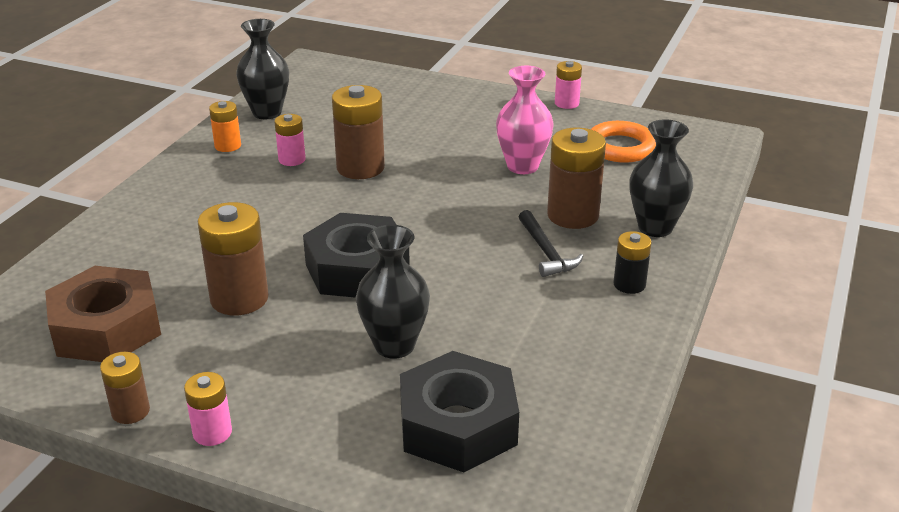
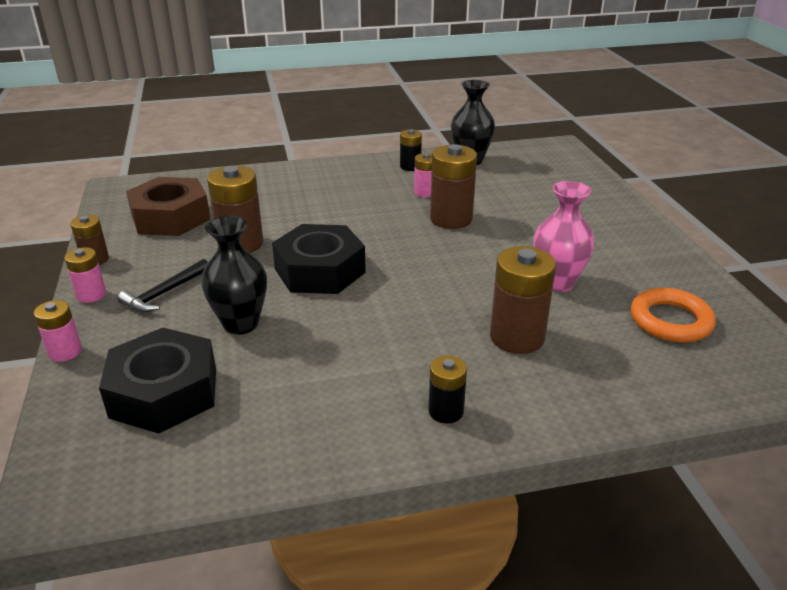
camera: 55 degrees right, 0 degrees up
orange battery [209,101,241,152] -> black battery [400,129,422,171]
black hammer [519,210,583,277] -> black hammer moved to [118,259,208,312]
pink battery [555,61,582,109] -> pink battery moved to [34,300,82,362]
black vase [629,119,693,237] -> none

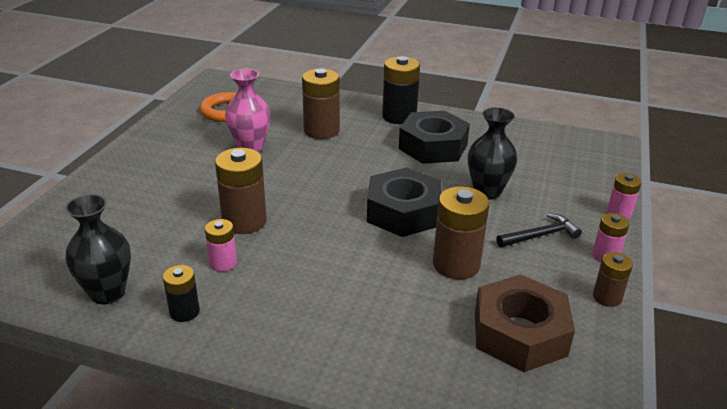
camera: 150 degrees left, 0 degrees up
black nut [99,328,216,434] -> black nut moved to [399,111,470,164]
black battery [429,355,467,424] -> black battery [382,56,420,124], size x1.76

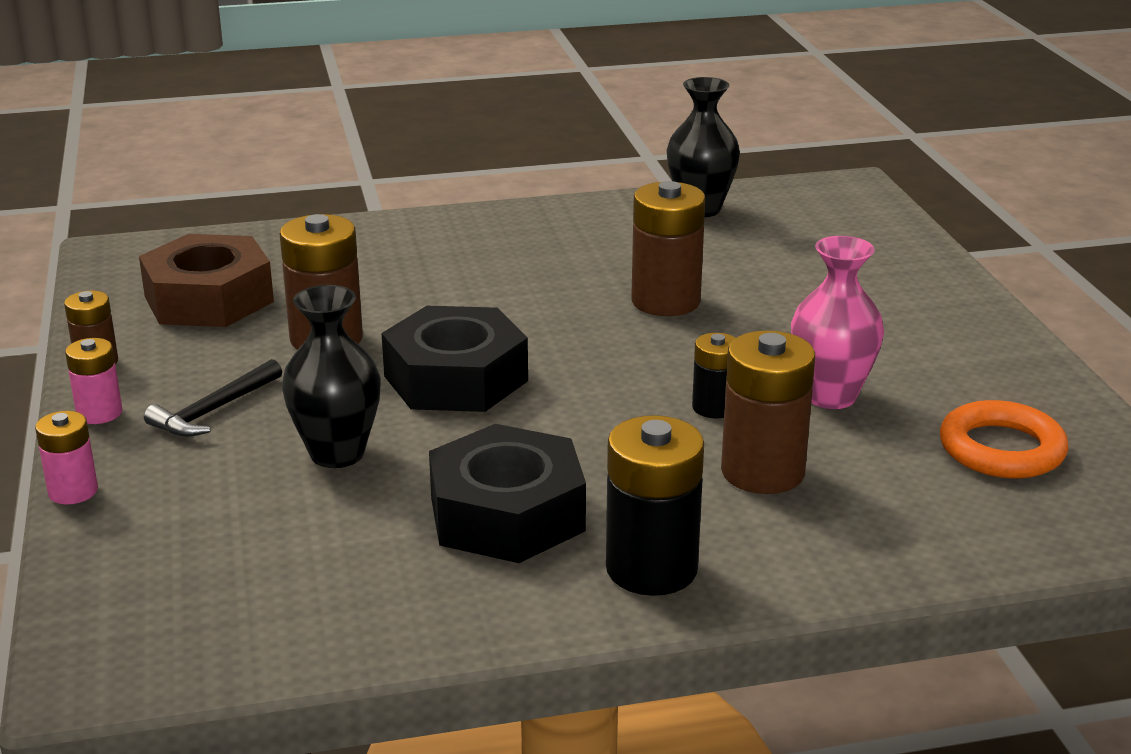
camera: 150 degrees right, 5 degrees down
black battery [163,265,200,322] -> black battery moved to [692,333,736,418]
pink battery [205,219,237,271] -> none

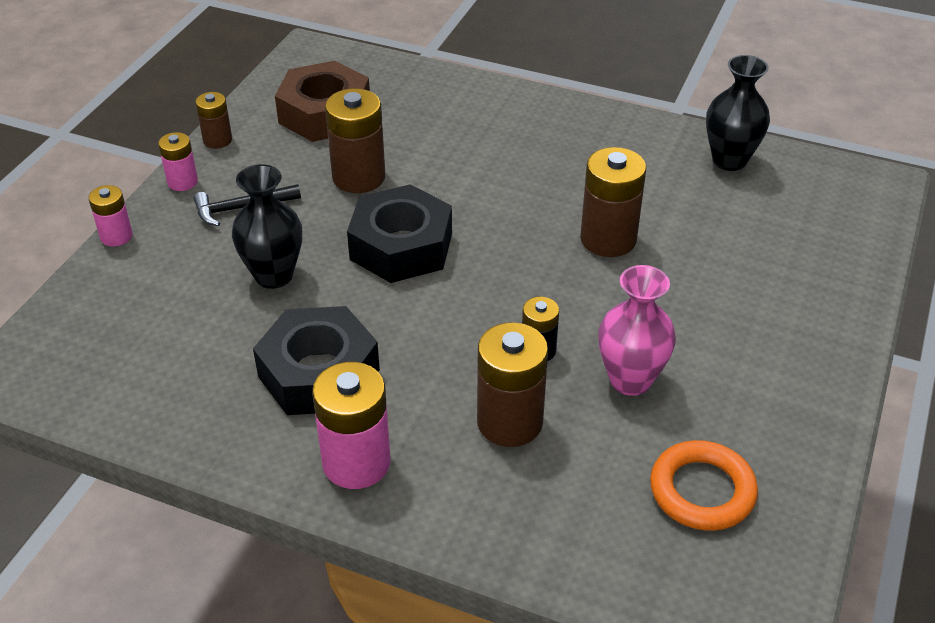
camera: 35 degrees right, 15 degrees up
black battery [606,415,704,596] -> pink battery [312,362,390,489]

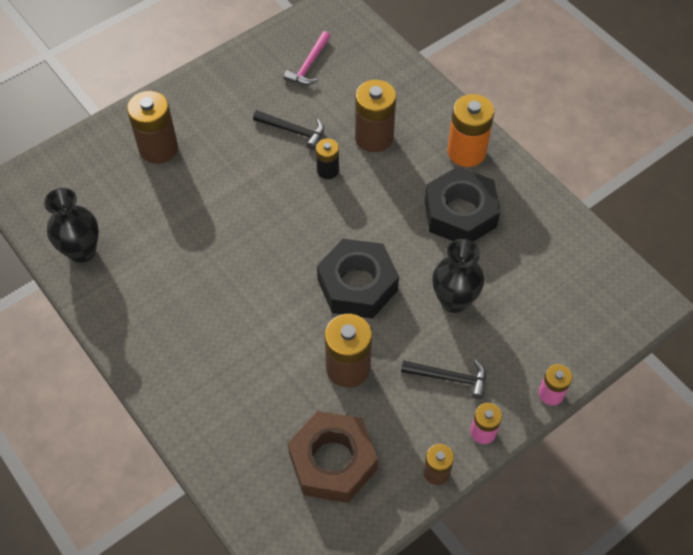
camera: 150 degrees left, 15 degrees up
pink battery [312,362,390,489] -> orange battery [447,94,495,167]
brown battery [580,147,646,257] -> brown battery moved to [127,91,178,164]
pink vase [598,265,676,396] -> black hammer [253,110,324,150]
orange ring [650,440,758,531] -> pink hammer [284,31,331,85]

